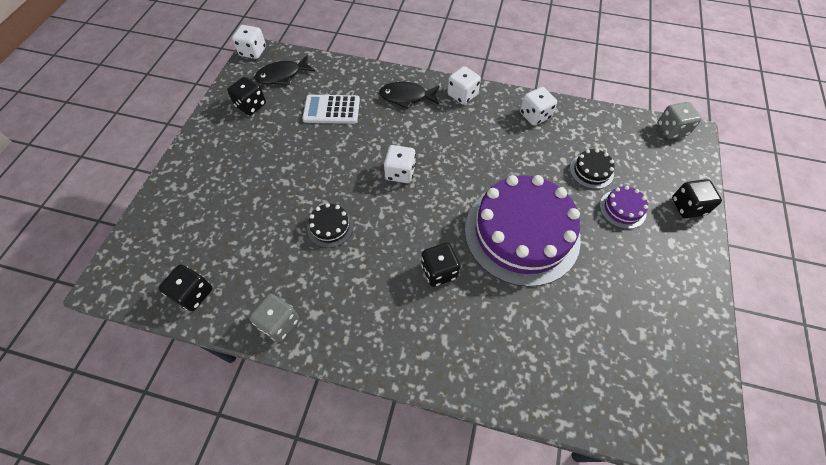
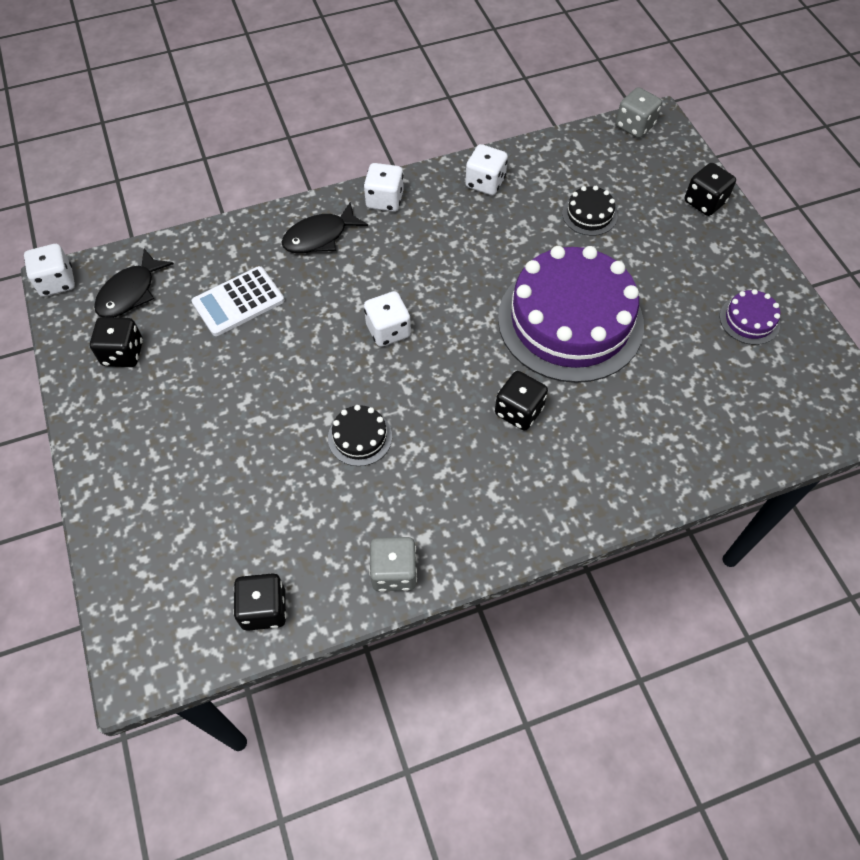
camera: 35 degrees left, 0 degrees up
purple cake [600,186,648,229] -> purple cake moved to [720,289,780,345]

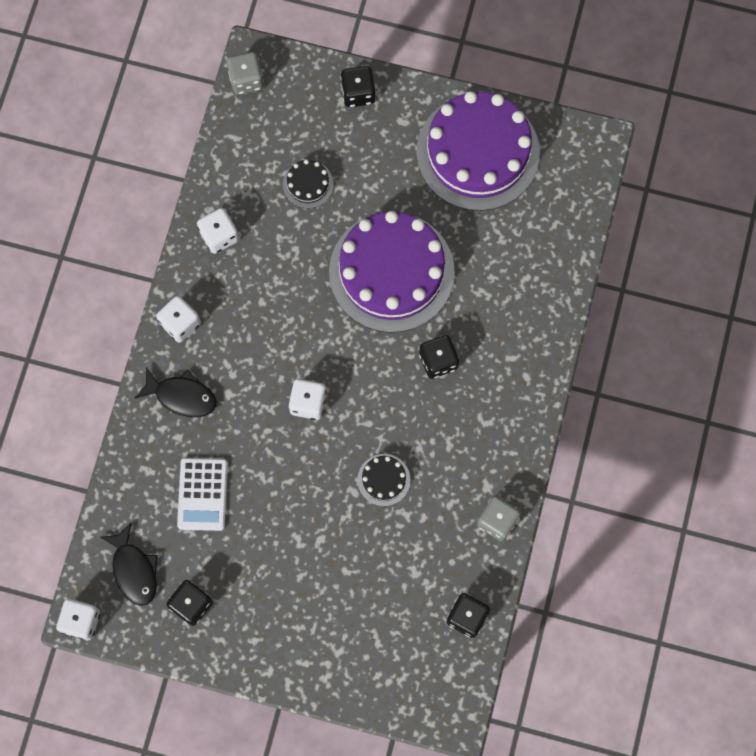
camera: 55 degrees left, 15 degrees up
black fish [281,202,368,253] -> black fish turned 75 degrees counterclockwise [134,368,217,417]
purple cake [720,289,780,345] -> purple cake [417,91,540,211], size x2.44

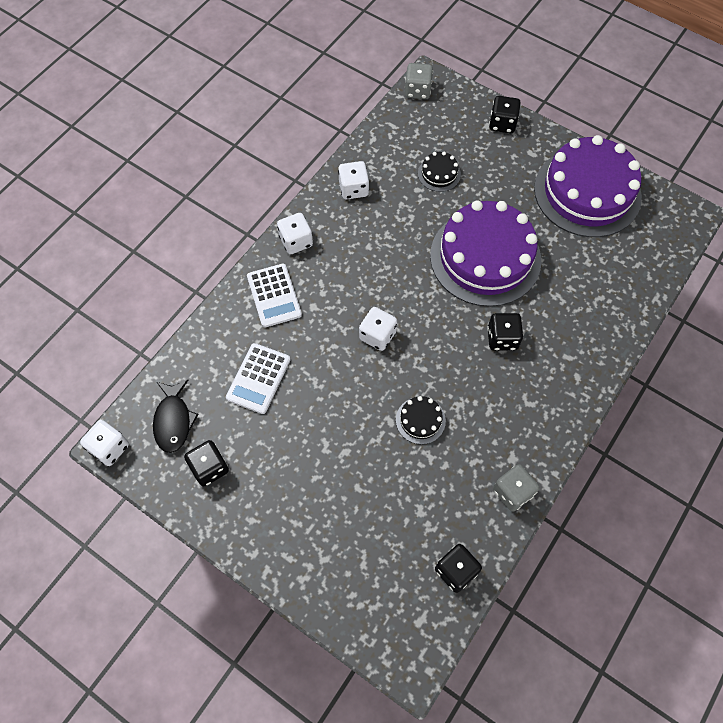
camera: 20 degrees right, 10 degrees down
black fish [134,368,217,417] -> white calculator [247,264,302,327]

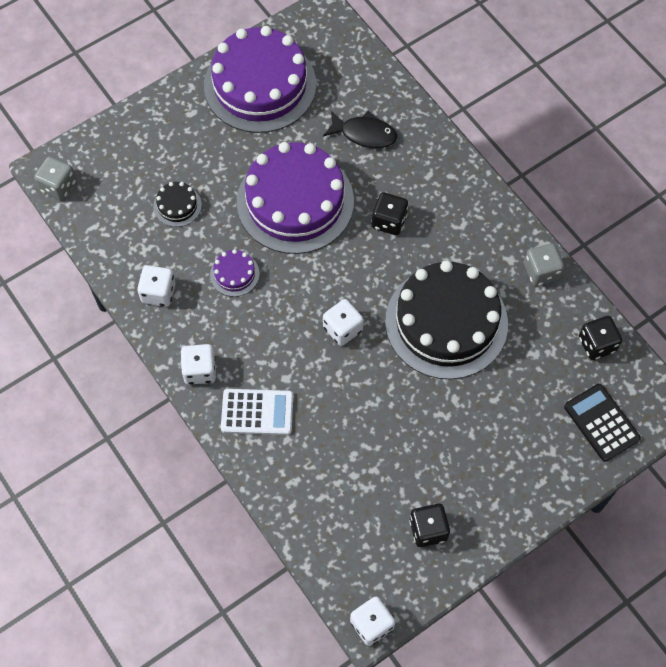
camera: 70 degrees left, 0 degrees up
black fish [153,380,199,453] -> black fish moved to [323,111,397,148]
white calculator [226,343,290,414] -> none
black cake [396,396,446,444] -> black cake [385,260,508,379], size x2.44
black dice [489,96,521,133] -> none
none -> purple cake [210,249,260,297]
none -> black calculator [564,384,641,462]

